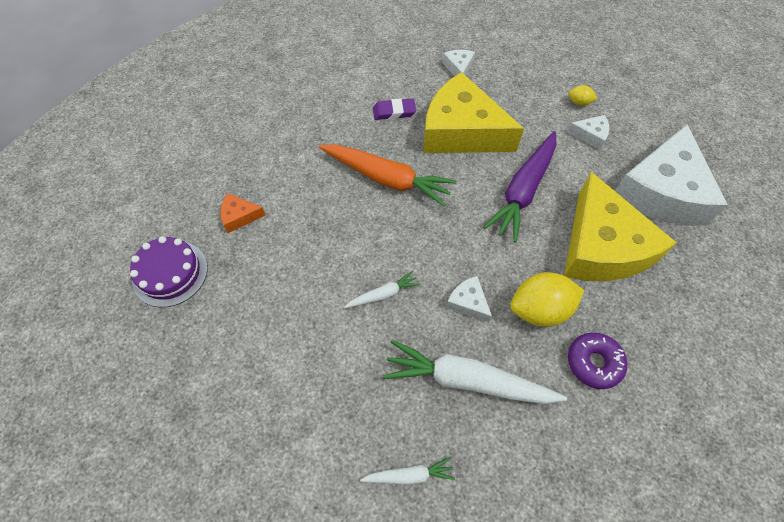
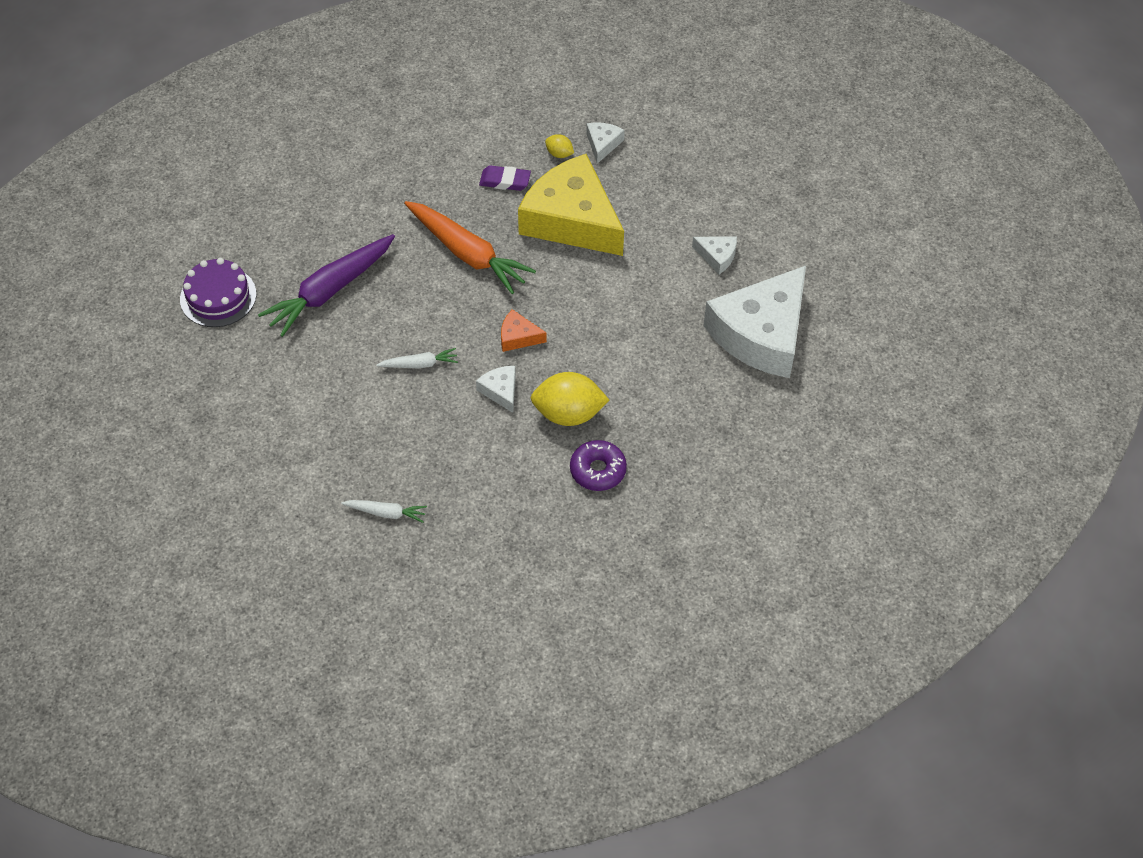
camera: 15 degrees right, 5 degrees down
orange cheese [220,193,266,233] -> orange cheese moved to [501,309,547,352]
white carrot [383,340,567,404] -> none
purple carrot [483,131,556,243] -> purple carrot moved to [258,234,395,337]
yellow cheese [564,172,677,281] -> none
yellow lemon [568,85,597,106] -> yellow lemon moved to [545,134,574,158]

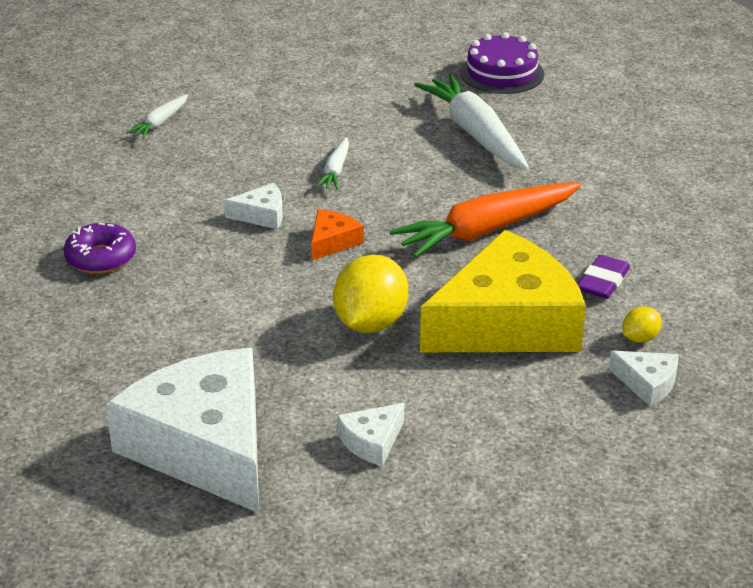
camera: 110 degrees right, 20 degrees down
purple carrot [258,234,395,337] -> white carrot [415,75,529,170]
yellow lemon [531,372,609,426] -> yellow lemon moved to [333,255,408,333]

